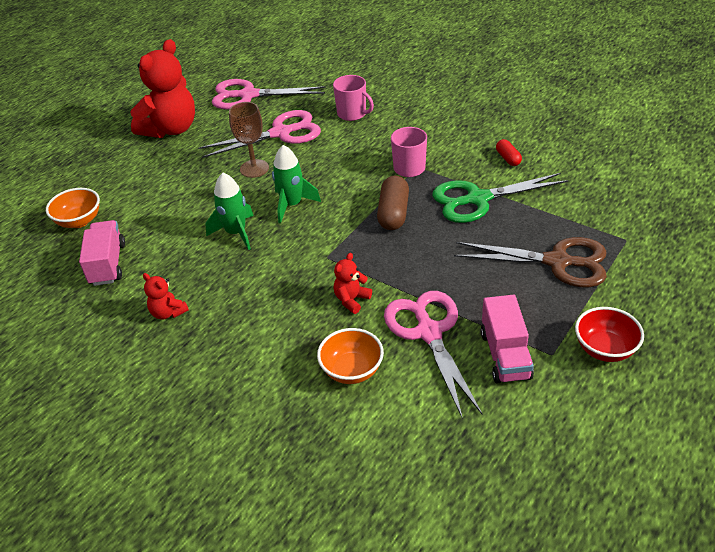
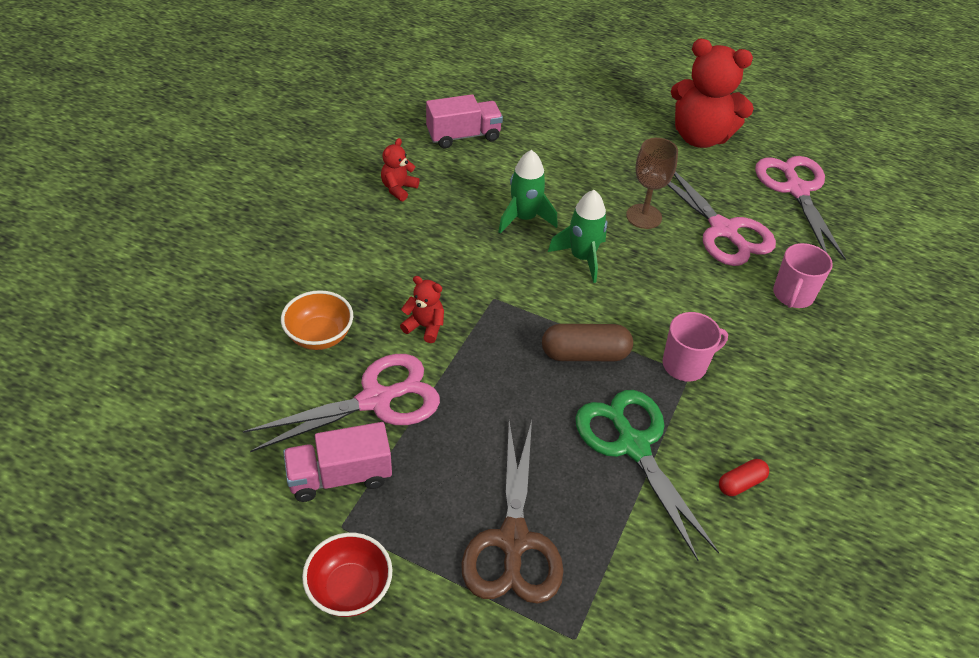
camera: 75 degrees right, 5 degrees up
orange bowl [46,188,100,228] -> none

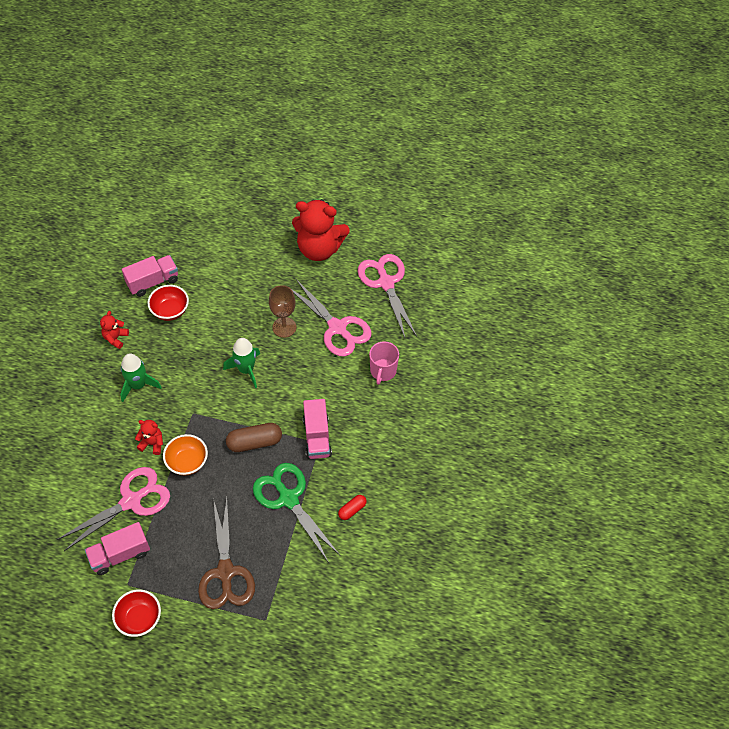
camera: 10 degrees left, 10 degrees up
orange bowl [281,290,353,350] -> orange bowl moved to [163,434,208,475]
green rocket [498,150,558,233] -> green rocket moved to [120,353,162,402]
pink mug [662,312,728,382] -> pink truck [303,399,332,459]
none -> red bowl [148,285,189,321]

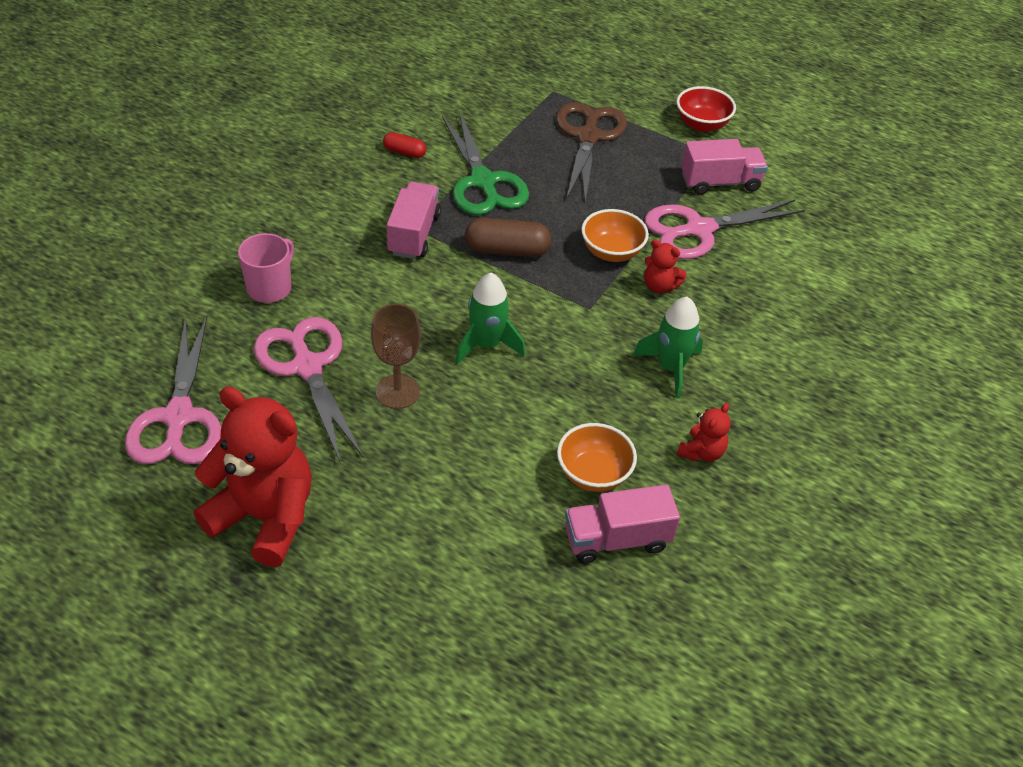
camera: 165 degrees left, 10 degrees down
red bowl [148,285,189,321] -> orange bowl [557,423,637,492]
red capsule [338,495,367,520] -> red capsule turned 45 degrees clockwise [383,132,426,158]

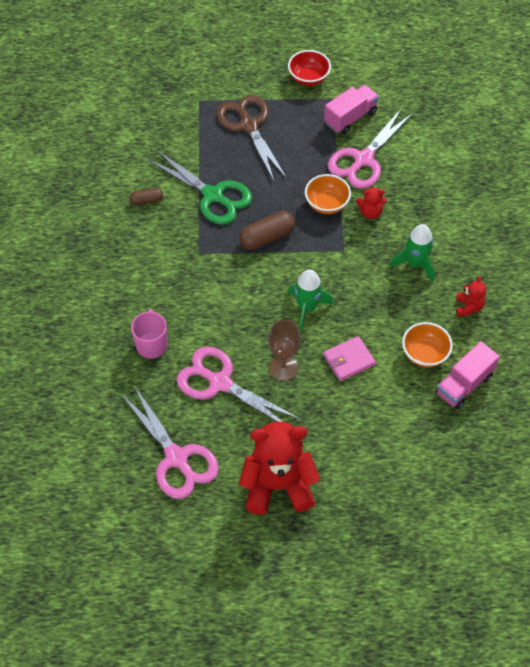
camera: 30 degrees left, 10 degrees up
red capsule [383,132,426,158] -> brown capsule [130,188,163,205]
pink truck [387,182,441,259] -> none
none -> pink wallet [323,336,376,381]

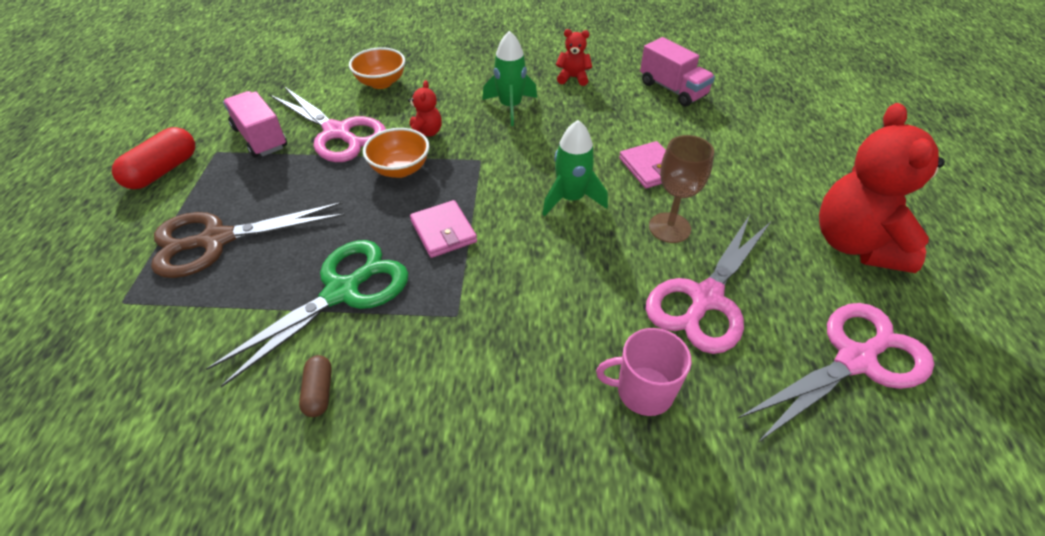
camera: 85 degrees left, 10 degrees down
brown capsule [239,211,295,250] -> pink wallet [410,200,477,258]
red bowl [288,50,331,86] -> red capsule [112,127,195,189]
orange bowl [402,322,453,367] -> orange bowl moved to [349,47,405,89]

